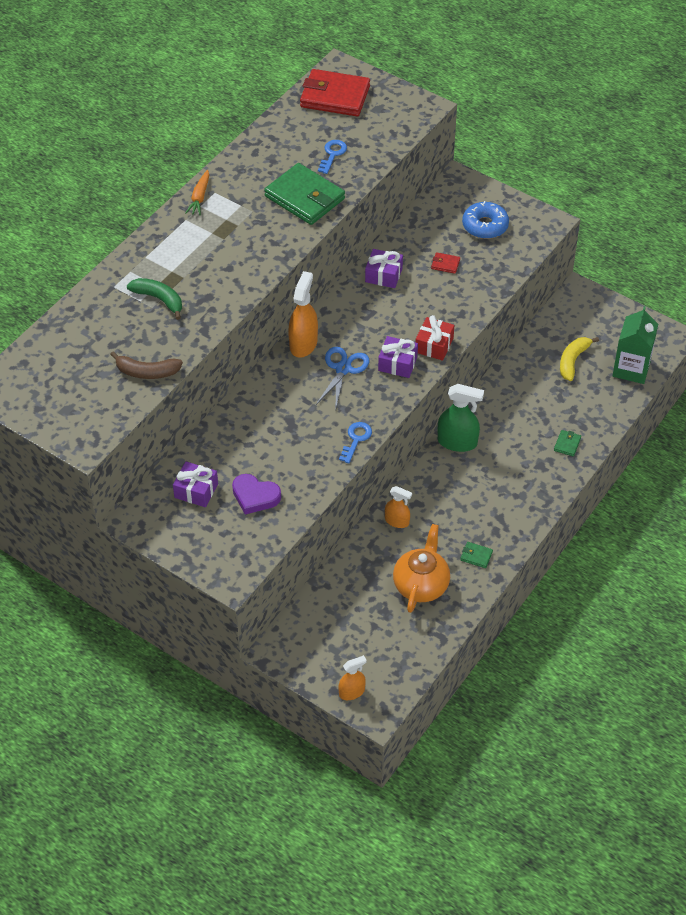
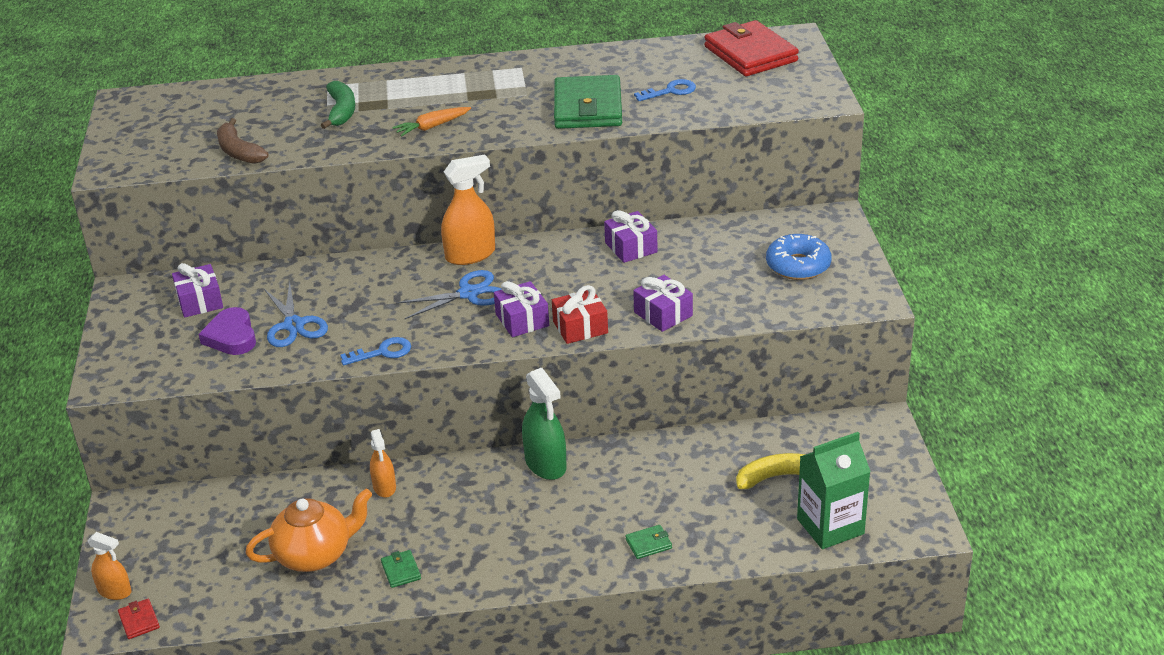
camera: 50 degrees right, 15 degrees down
orange carrot [185,170,209,215] -> orange carrot moved to [392,107,471,137]
red wallet [431,252,460,274] -> red wallet moved to [118,599,160,639]
none -> blue scissors [264,282,328,347]
none -> purple gift [633,275,693,332]

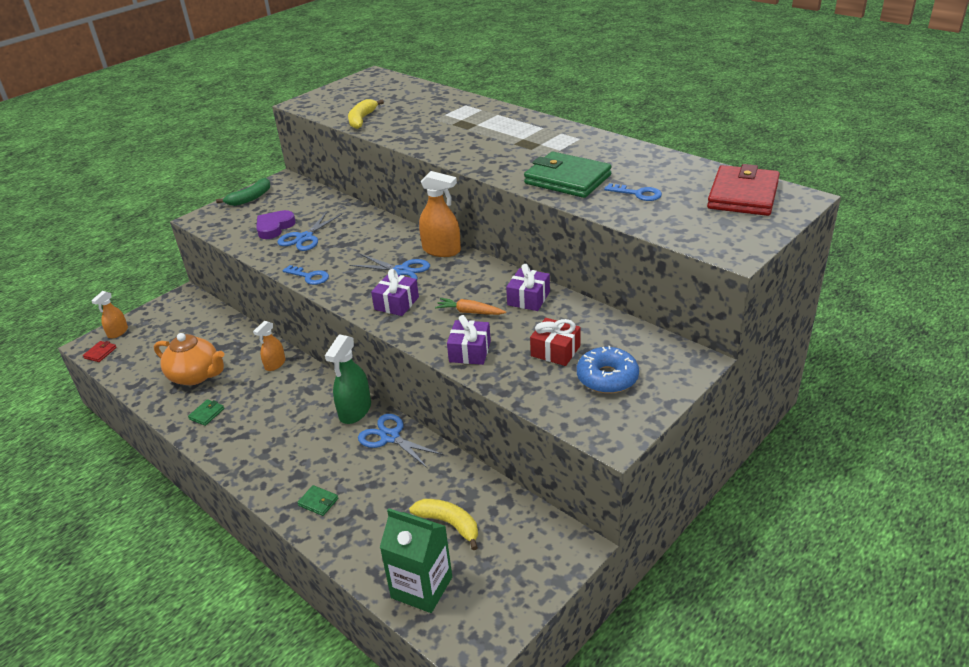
camera: 50 degrees right, 0 degrees up
orange spray bottle [87,532,132,600] -> orange spray bottle turned 45 degrees clockwise [91,291,128,339]
purple gift [172,263,223,318] -> none
brown banana [217,118,269,164] -> yellow banana [348,99,384,129]
green banana [321,81,355,129] -> green banana moved to [216,178,270,206]
orange carrot [392,107,471,137] -> orange carrot moved to [435,298,506,315]
red gift [552,285,608,344] -> red gift moved to [530,318,581,366]
green wallet [554,75,622,129] -> green wallet turned 75 degrees clockwise [524,152,612,198]
none -> blue scissors [358,414,443,468]

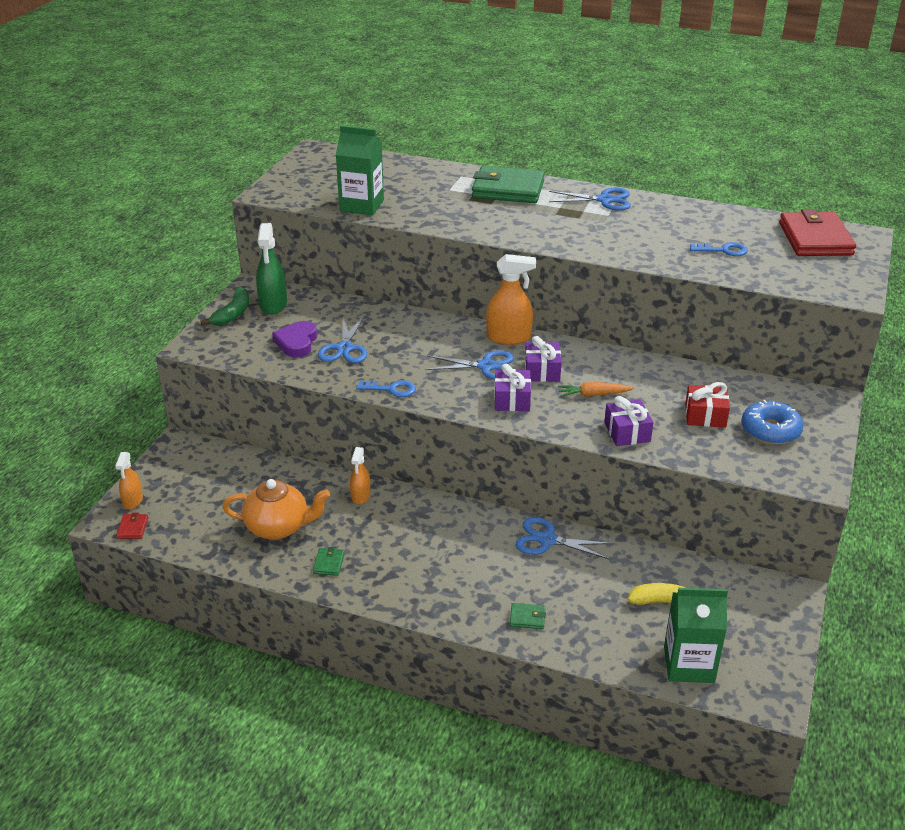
camera: 25 degrees left, 0 degrees up
green spray bottle [325,334,371,424] -> green spray bottle moved to [256,223,287,314]
yellow banana [348,99,384,129] -> green carton [336,126,384,215]
purple gift [506,264,550,311] -> purple gift moved to [525,336,561,382]
green wallet [524,152,612,198] -> green wallet moved to [472,166,545,203]
none -> blue scissors [549,188,631,211]

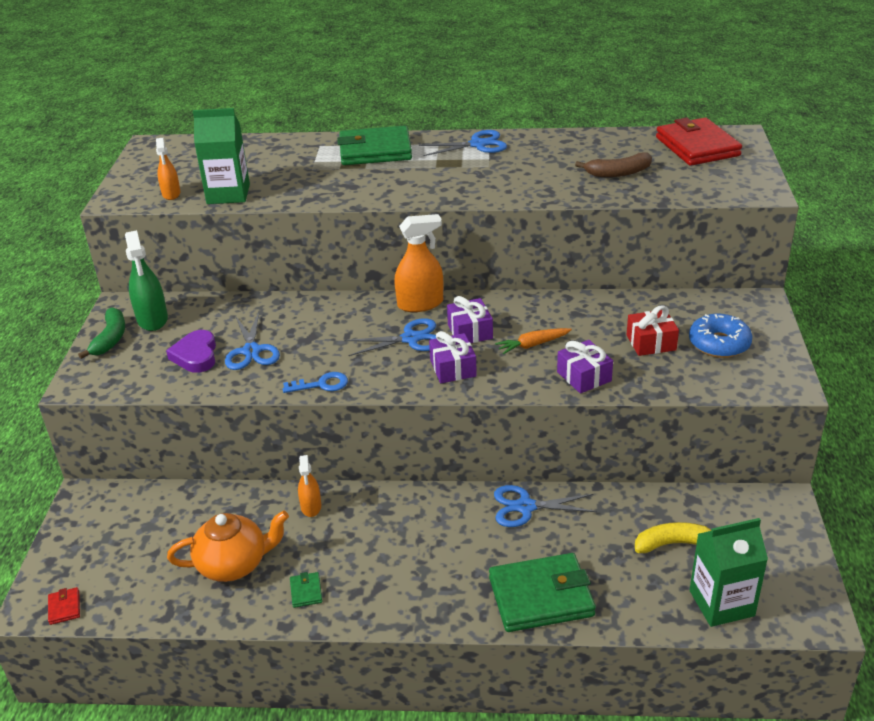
camera: 15 degrees left, 0 degrees up
orange spray bottle [115,452,143,509] -> orange spray bottle moved to [156,138,181,200]
green wallet [510,603,546,629] -> green wallet [489,553,596,632], size x2.46
blue key [690,242,748,256] -> brown banana [575,153,652,177]

